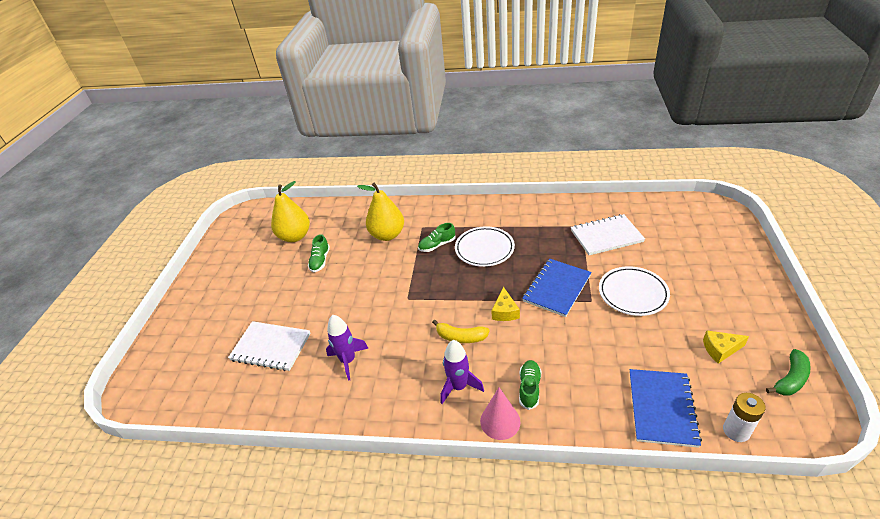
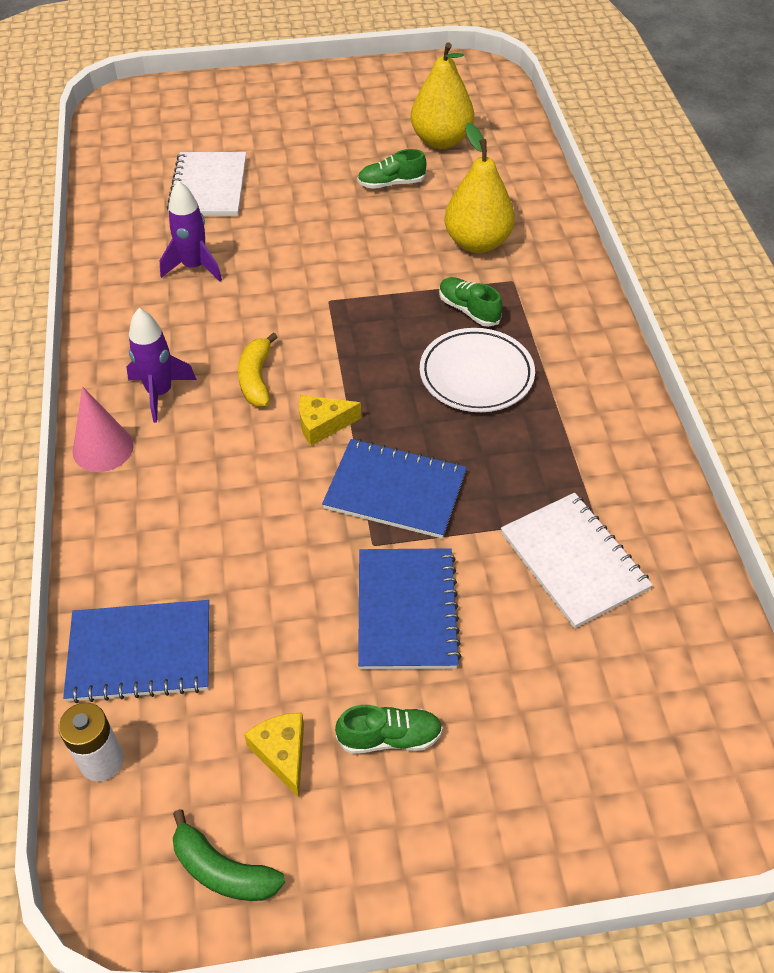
camera: 70 degrees right, 10 degrees up
green shoe [519,360,541,410] -> green shoe moved to [335,705,443,754]
white plate [599,266,670,316] -> blue notebook [358,548,461,669]

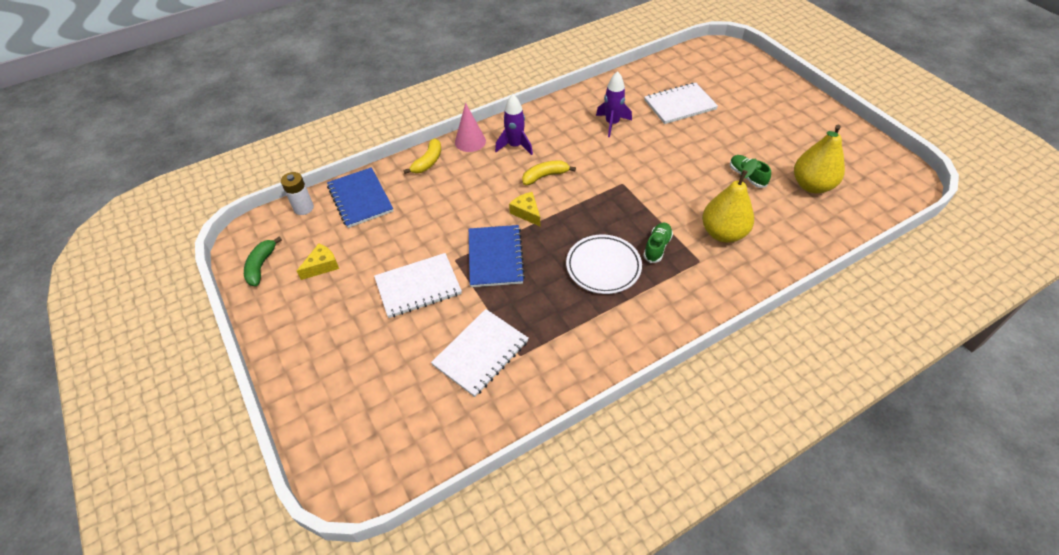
camera: 70 degrees right, 0 degrees up
green shoe [335,705,443,754] -> none
blue notebook [358,548,461,669] -> white notebook [374,253,462,318]
none -> yellow banana [403,139,441,174]

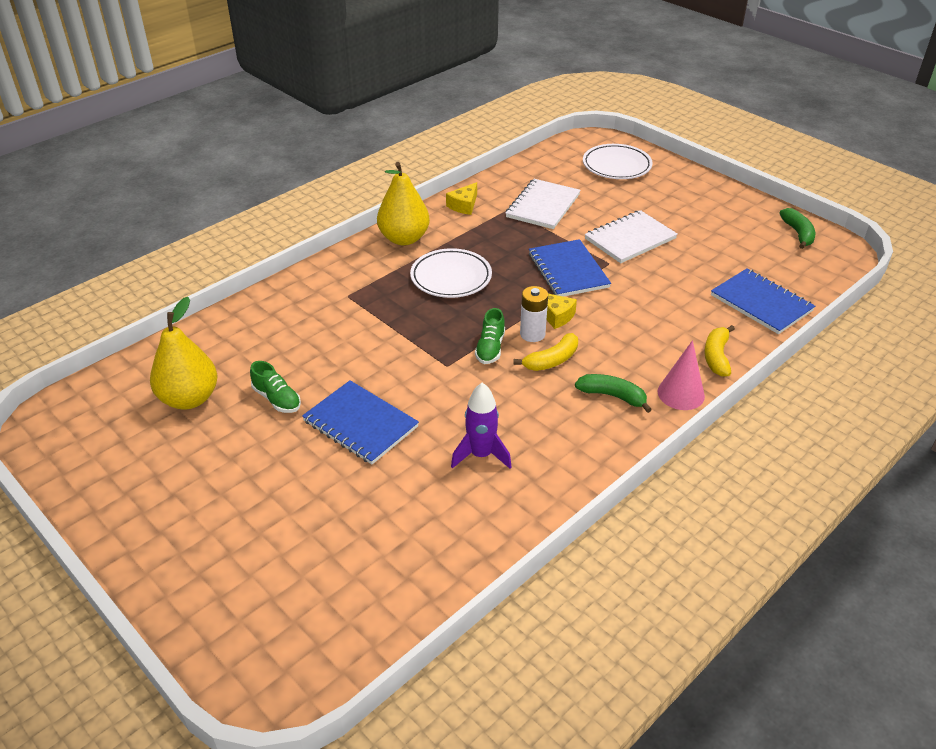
camera: 165 degrees right, 10 degrees down
white battery [281,172,314,215] -> white battery moved to [520,286,548,342]
yellow cheese [297,244,339,280] -> yellow cheese moved to [446,182,477,215]
purple rocket [495,94,533,155] -> green banana [575,374,652,413]
green shoe [643,223,673,263] -> green shoe moved to [475,308,505,364]
white notebook [644,82,718,124] -> none
yellow pear [702,158,757,243] -> yellow pear moved to [377,162,430,245]
none -> blue notebook [302,380,419,465]
none -> white plate [583,144,653,179]

